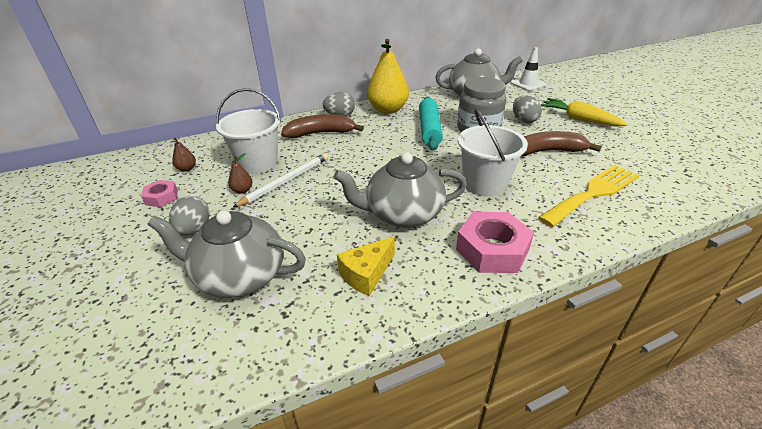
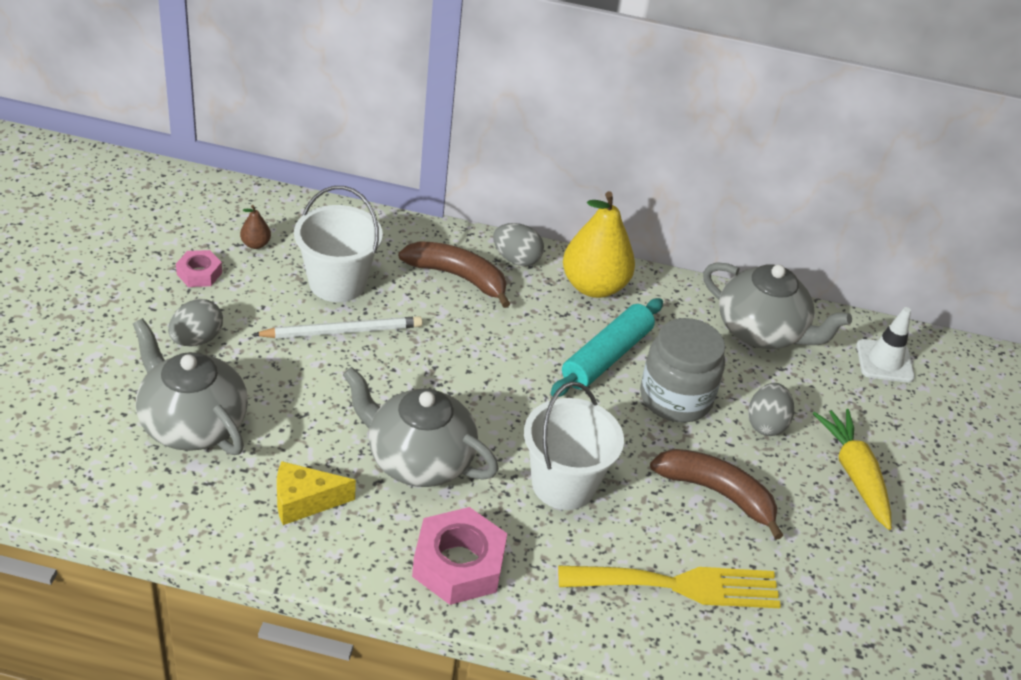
camera: 30 degrees right, 5 degrees up
brown pear [228,153,253,194] -> none

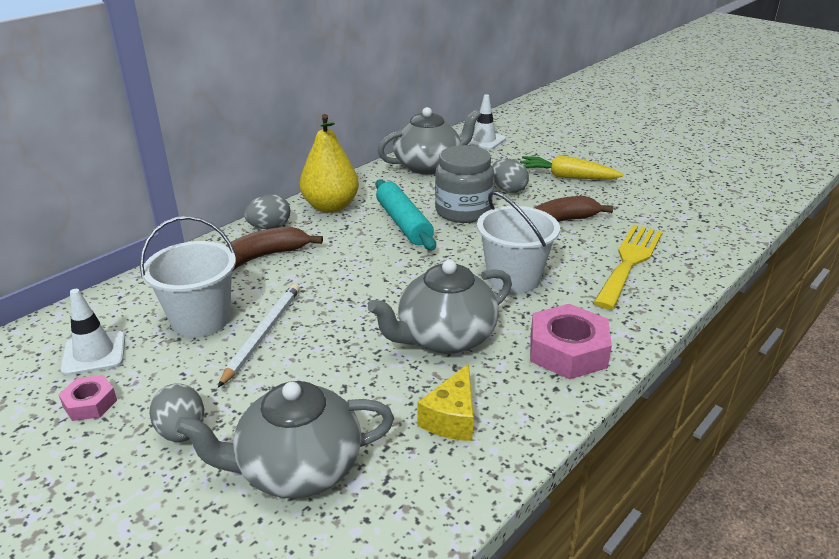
camera: 55 degrees left, 10 degrees down
brown pear [240,205,271,249] -> white traffic cone [61,289,125,376]

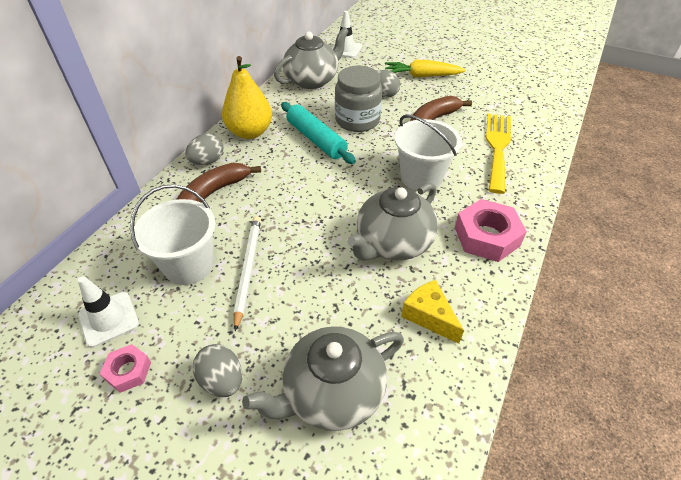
camera: 15 degrees left, 15 degrees up
yellow cheese [417,364,474,441] -> yellow cheese turned 135 degrees clockwise [401,280,464,344]

